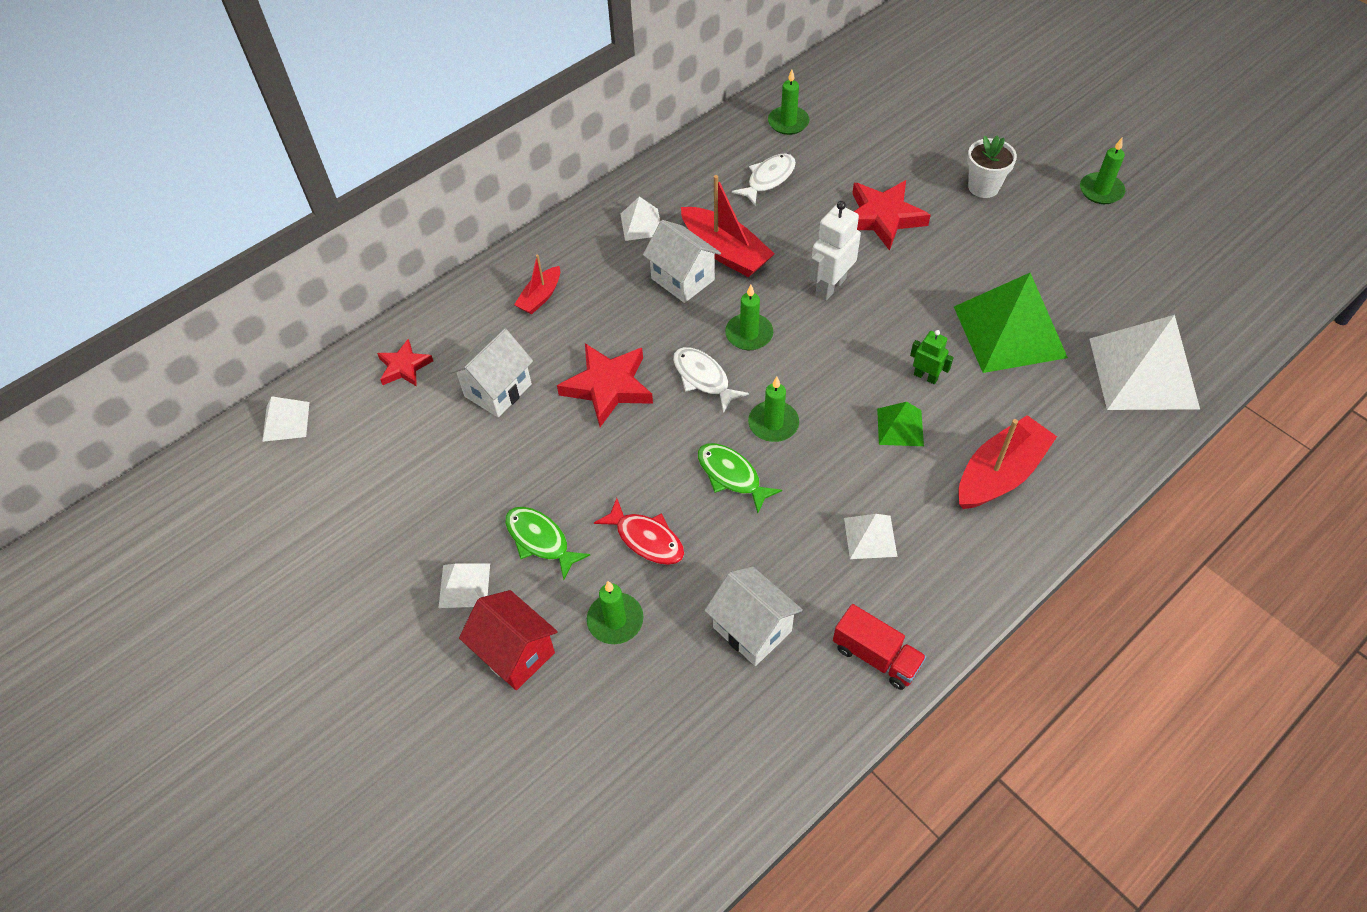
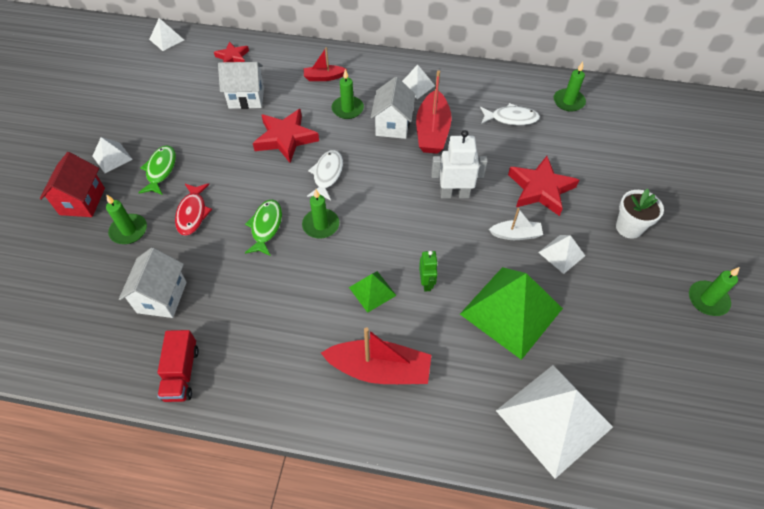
camera: 50 degrees right, 0 degrees up
green candle [725,285,773,350] -> green candle moved to [332,69,364,119]
white pyramid [844,514,897,559] -> white pyramid moved to [538,235,585,274]
none -> white boat [489,208,543,240]

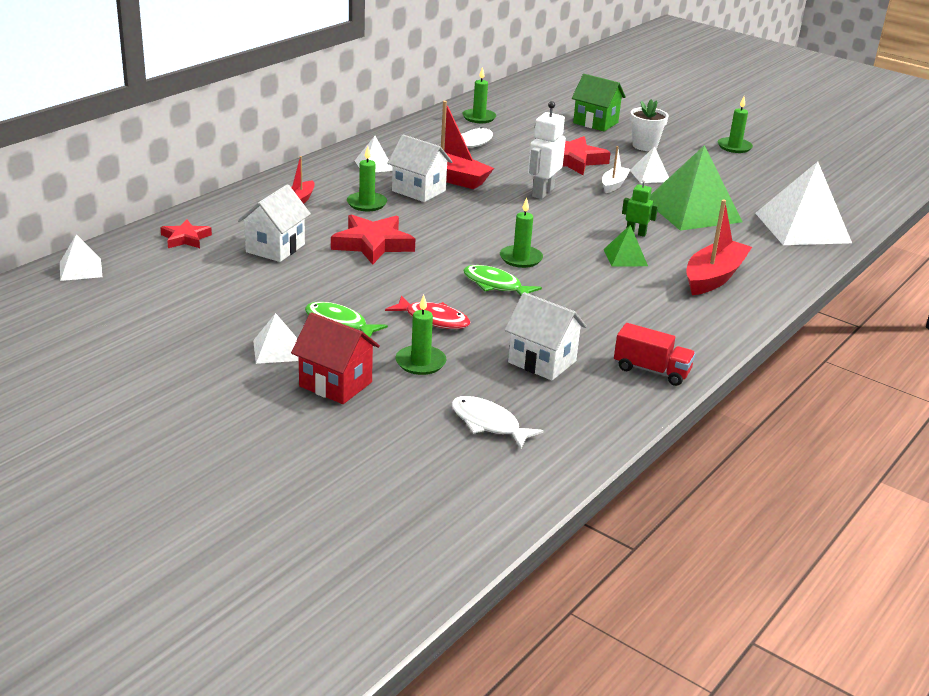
camera: 65 degrees left, 25 degrees down
white fish [307,150,343,200] -> white fish moved to [452,396,543,449]
none -> green house [572,74,626,131]

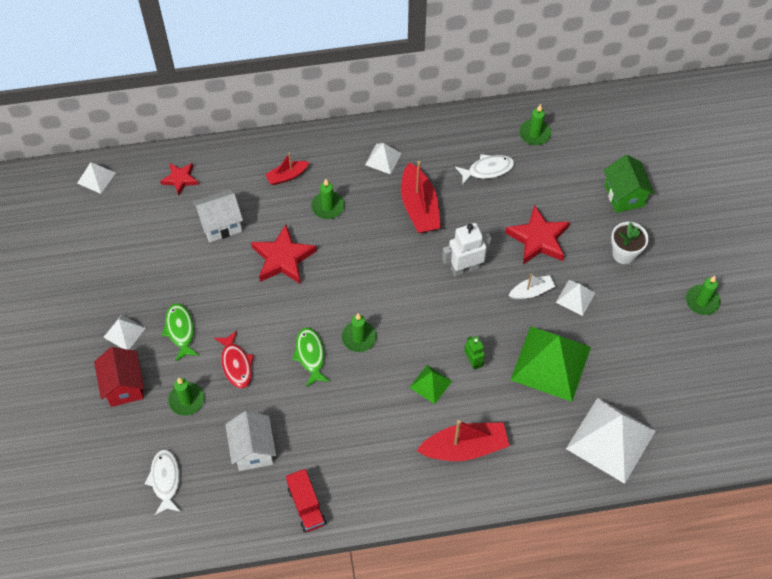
camera: 45 degrees right, 30 degrees up
white house [387,134,452,202] -> none

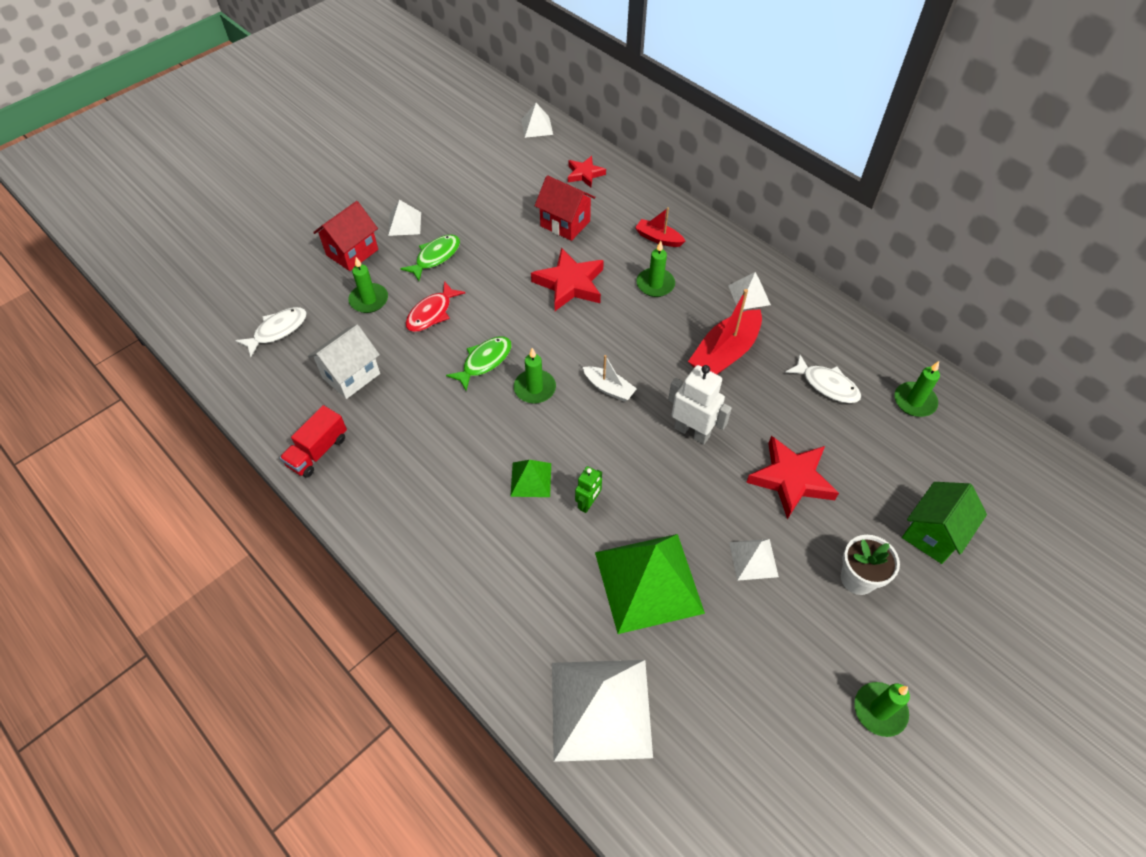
camera: 55 degrees right, 5 degrees down
white house [193,189,243,242] -> red house [535,175,596,241]
red boat [416,420,509,461] -> none
white boat [509,274,555,300] -> white boat moved to [583,355,637,401]

